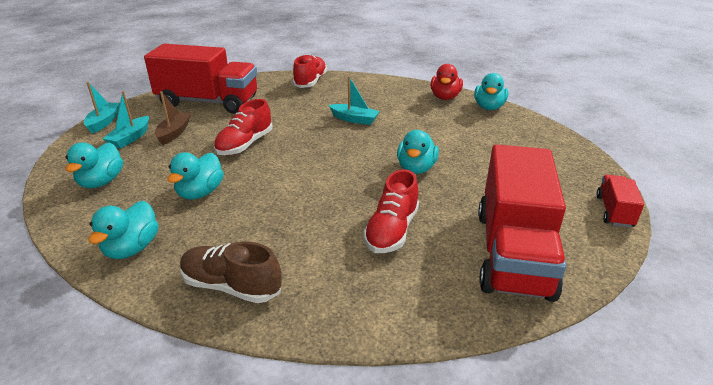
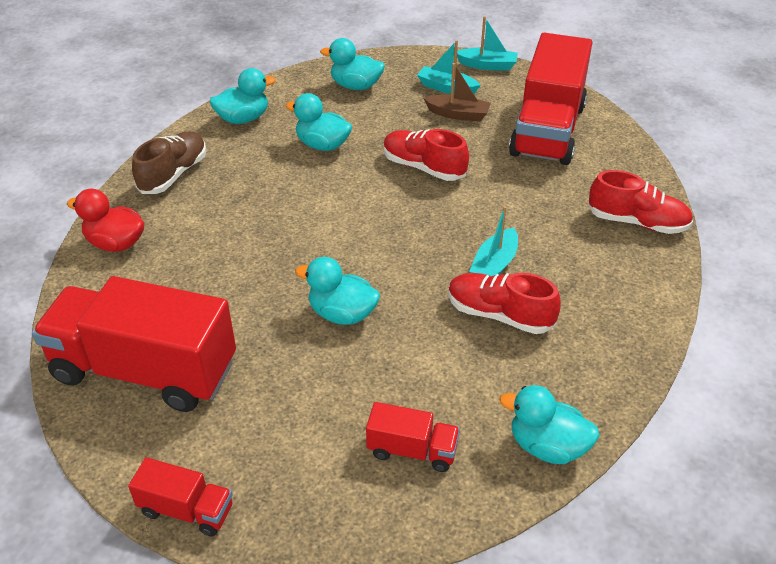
camera: 95 degrees right, 10 degrees up
turquoise duck [88,201,159,259] -> turquoise duck turned 135 degrees clockwise [210,68,276,124]
red shoe [363,169,419,253] -> red shoe moved to [448,273,561,334]
red duck [431,64,463,100] -> red duck moved to [67,188,144,252]
none -> red truck [366,402,460,472]

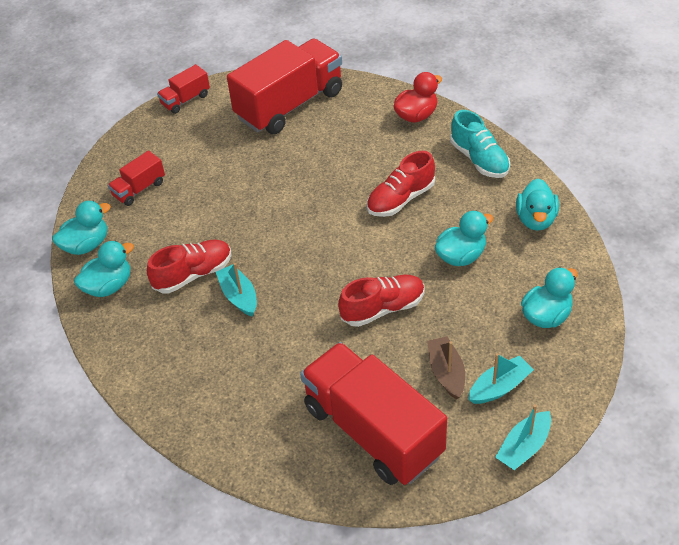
camera: 125 degrees right, 5 degrees up
brown shoe [132,131,206,194] -> turquoise shoe [450,110,510,178]
turquoise duck [295,257,380,325] -> turquoise duck moved to [74,241,134,297]
brown boat [423,63,491,121] -> brown boat turned 120 degrees clockwise [427,336,465,400]
red shoe [588,170,693,234] -> red shoe moved to [367,151,435,217]

